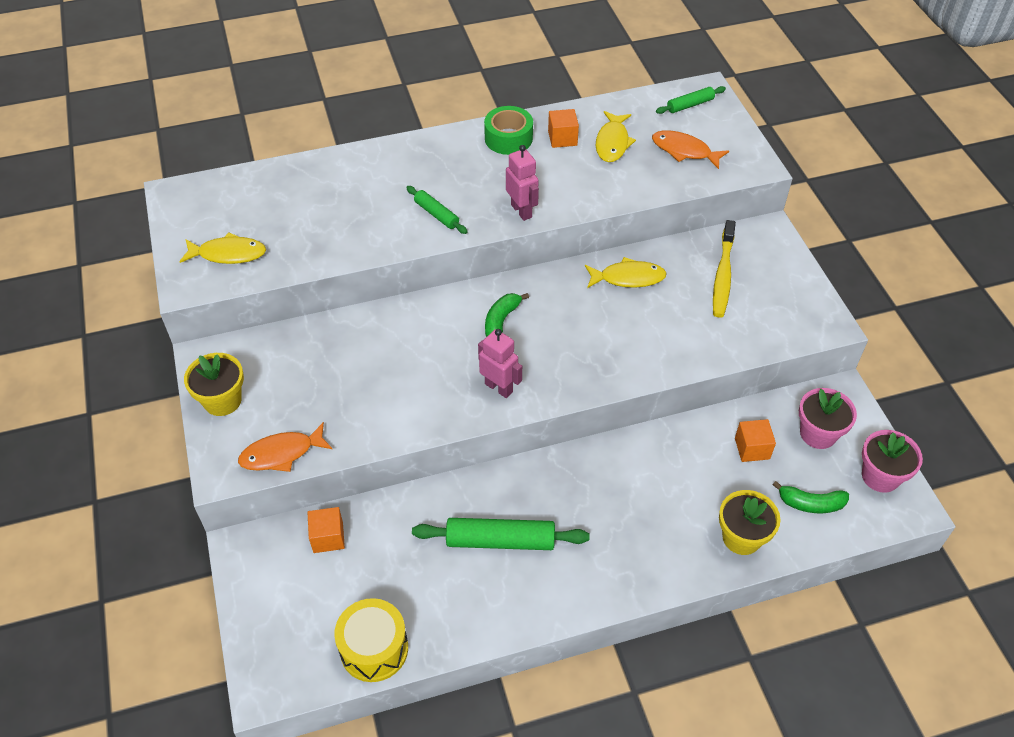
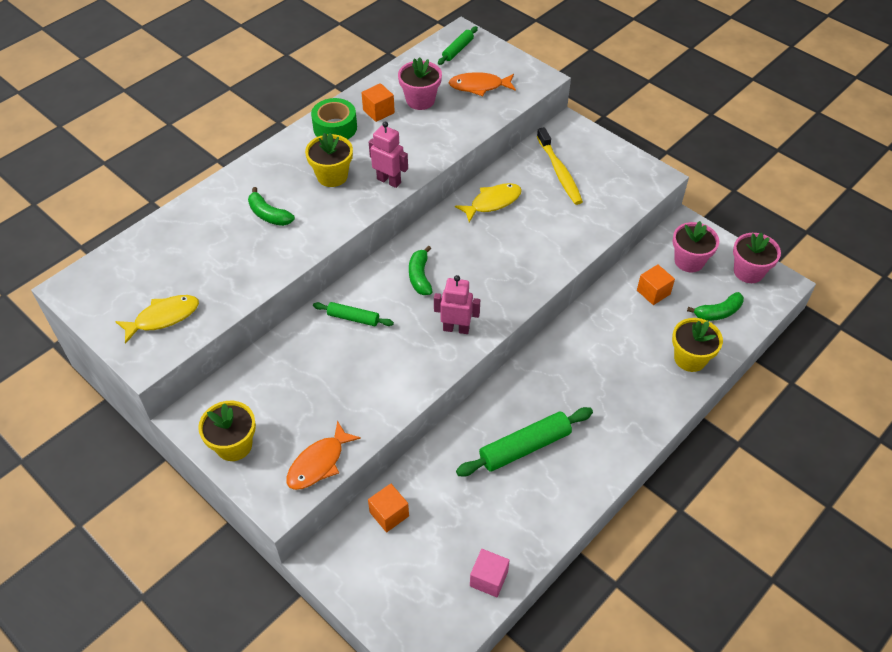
camera: 30 degrees left, 0 degrees up
yellow drum [334,598,408,682] -> pink cube [470,549,510,597]
green rolling pin [406,186,468,234] -> green rolling pin moved to [313,302,394,326]
yellow fish [596,111,636,162] -> pink flower pot [398,57,442,110]
none -> green banana [248,187,295,226]
none -> yellow flower pot [305,133,353,187]

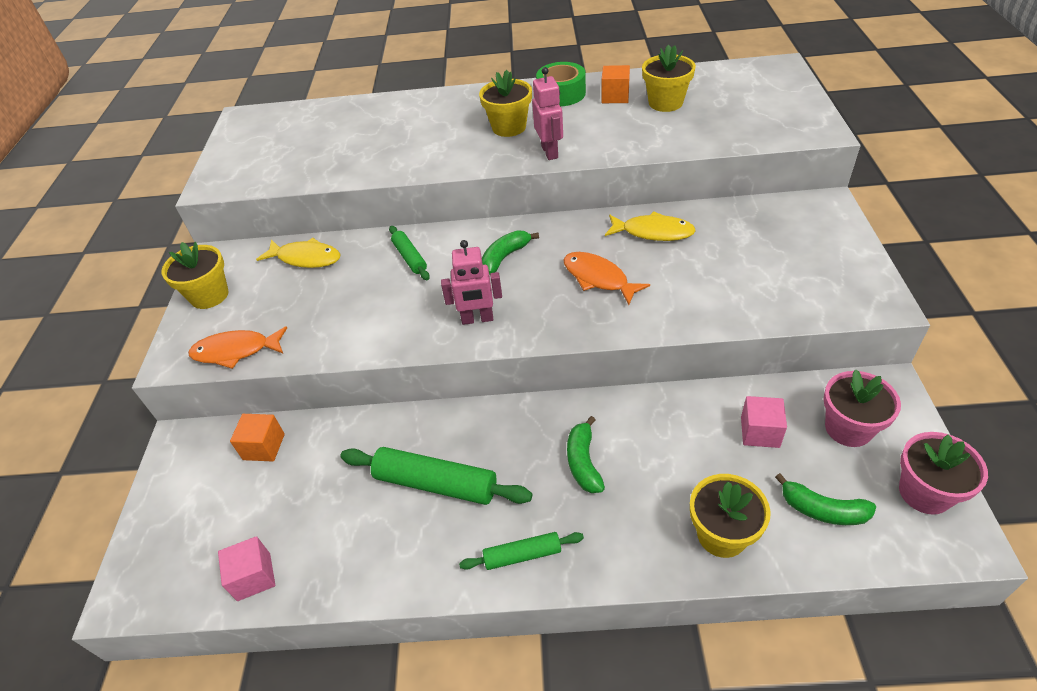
camera: 50 degrees right, 5 degrees down
yellow fish [115,295,199,344] -> yellow fish moved to [256,238,341,268]
green banana [248,187,295,226] -> green banana moved to [567,416,605,493]
pink flower pot [398,57,442,110] -> yellow flower pot [642,45,696,112]
pink robot [434,275,480,334] -> pink robot turned 120 degrees clockwise [441,240,502,325]
green rolling pin [438,26,478,65] -> green rolling pin moved to [459,532,584,570]
orange fish [449,72,516,96] -> orange fish moved to [563,252,650,305]
yellow toothbrush [537,127,583,205] -> none
orange cube [637,264,675,305] -> pink cube [741,396,787,448]

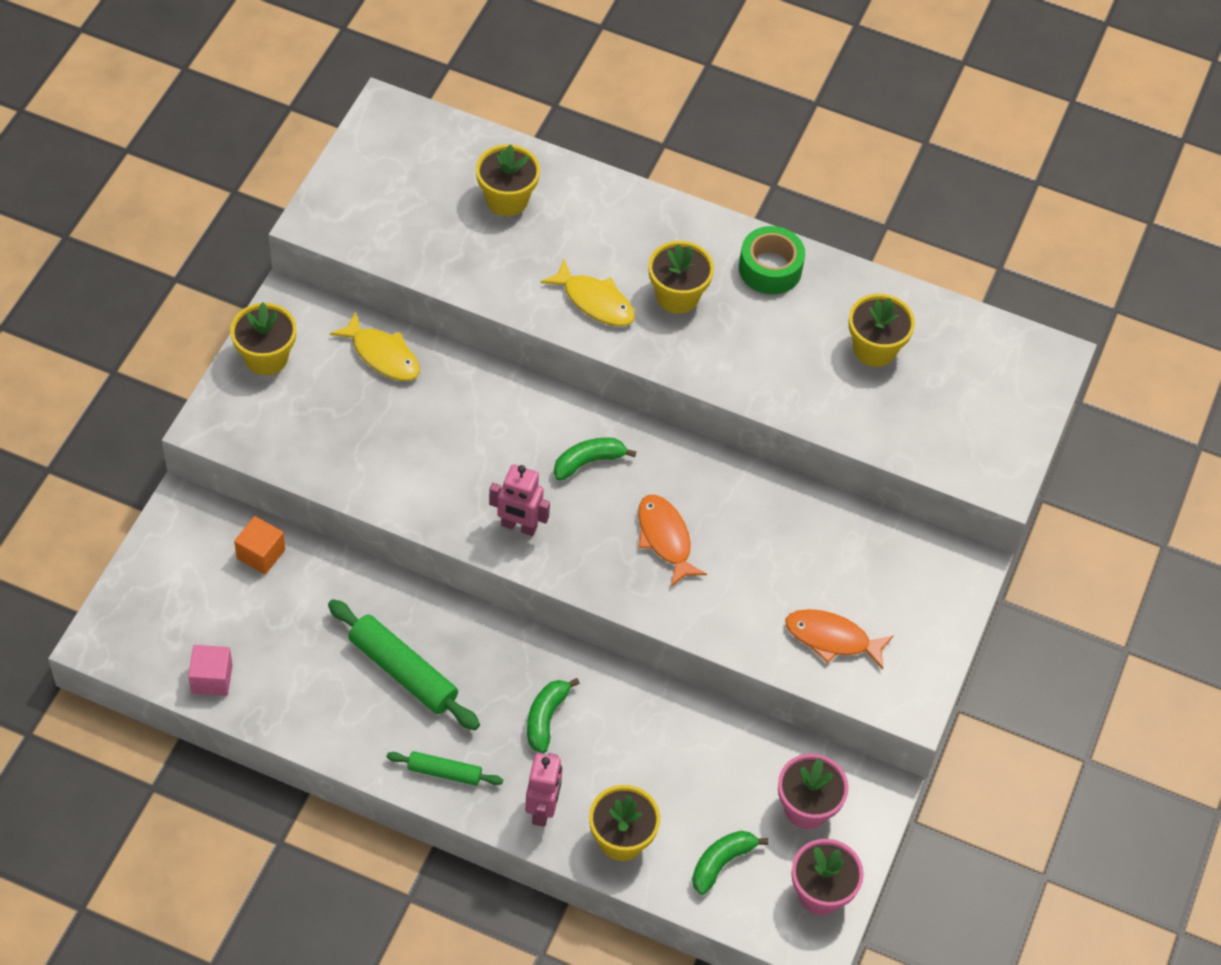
camera: 15 degrees right, 10 degrees up
orange fish [188,326,287,369] -> orange fish moved to [786,609,893,669]
green rolling pin [389,226,430,280] -> none
pink robot [532,67,563,160] -> pink robot moved to [525,753,562,827]
orange cube [601,65,630,103] -> none
yellow fish [605,211,696,241] -> yellow fish moved to [541,260,635,326]
pink cube [741,396,787,448] -> none
green banana [775,473,876,525] -> green banana turned 90 degrees clockwise [692,831,769,895]
none -> yellow flower pot [476,144,540,216]

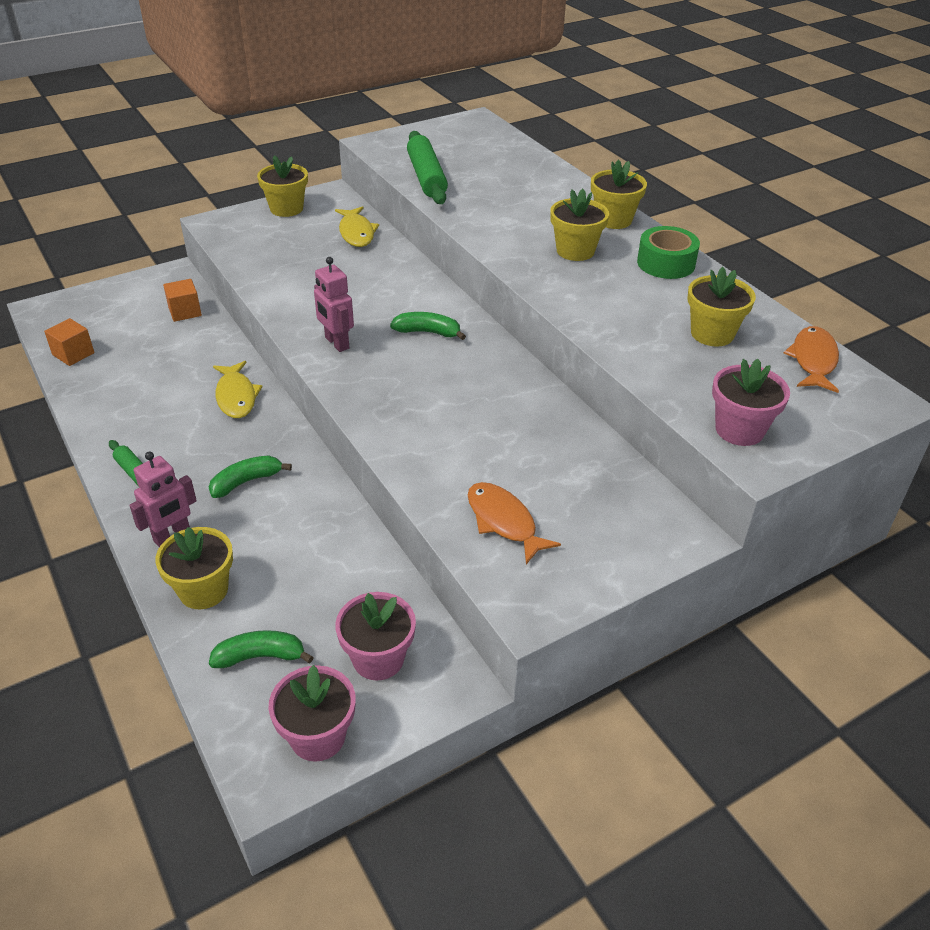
camera: 40 degrees right, 15 degrees down
pink cube [188,645,233,696] -> orange cube [44,318,94,366]
green rolling pin [328,599,480,730] -> green rolling pin moved to [407,131,448,204]
yellow flower pot [476,144,540,216] -> yellow flower pot moved to [591,160,647,229]
yellow fish [541,260,635,326] -> yellow fish moved to [213,361,263,418]
orange fish [638,495,707,587] -> orange fish moved to [784,326,839,393]
none -> pink flower pot [712,359,790,446]

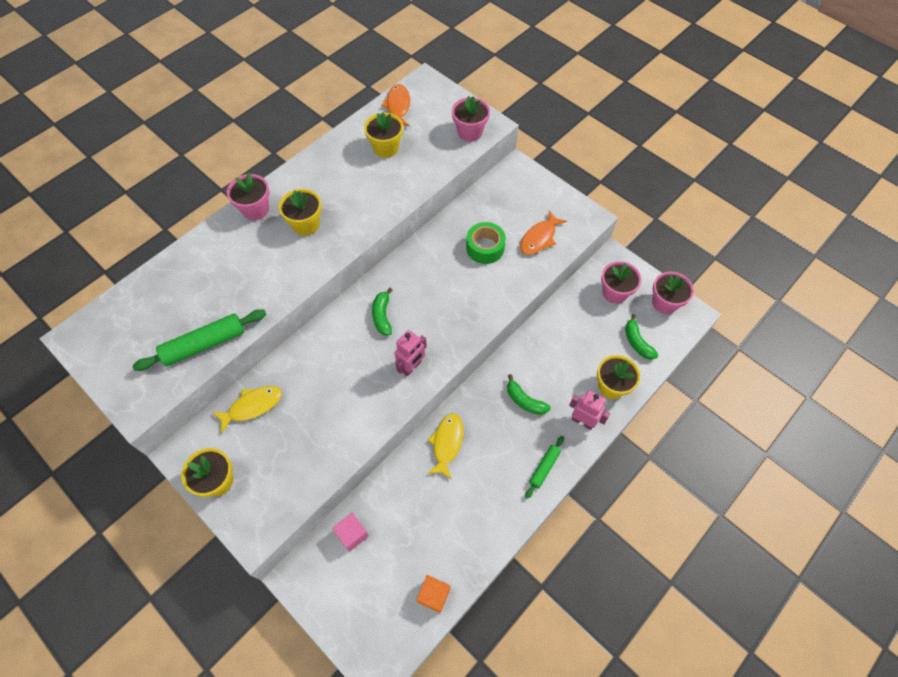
camera: 105 degrees left, 20 degrees up
orange cube [163,279,202,322] -> pink cube [332,513,369,552]
yellow fish [213,361,263,418] -> yellow fish turned 45 degrees counterclockwise [427,413,463,479]
yellow flower pot [591,160,647,229] -> pink flower pot [227,173,270,220]
green tape [637,226,700,279] -> green tape moved to [466,222,506,264]
orange fish [784,326,839,393] -> orange fish turned 90 degrees clockwise [381,84,410,126]

